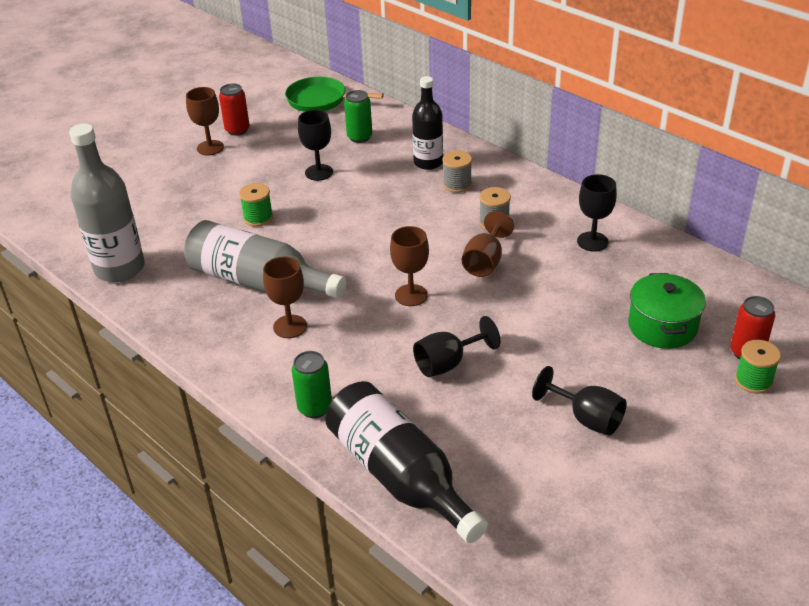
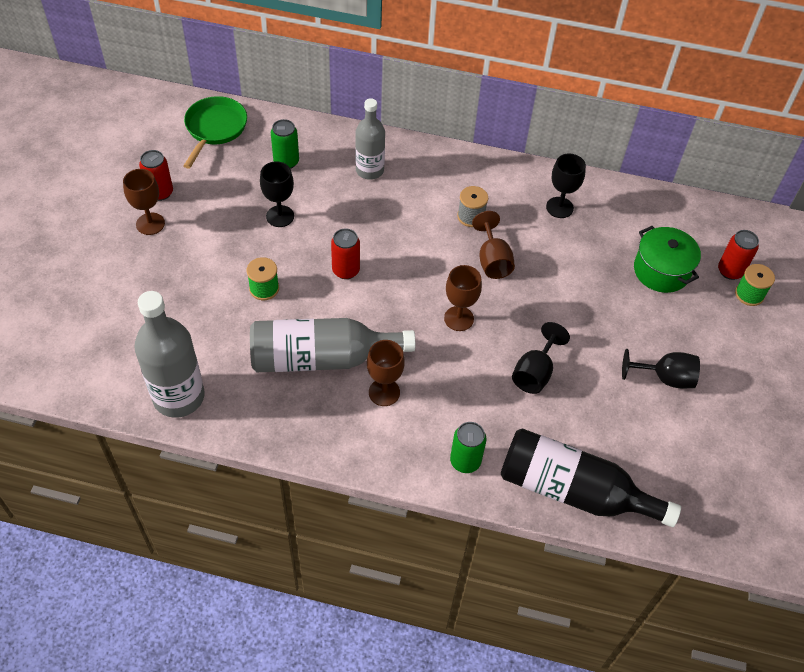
camera: 35 degrees left, 15 degrees up
green pan [285,77,384,112] -> green pan turned 120 degrees clockwise [183,96,247,169]
black bottle [412,76,443,170] -> grey bottle [355,98,385,180]
grey spool [443,151,472,193] -> none
none -> red can [331,228,360,279]

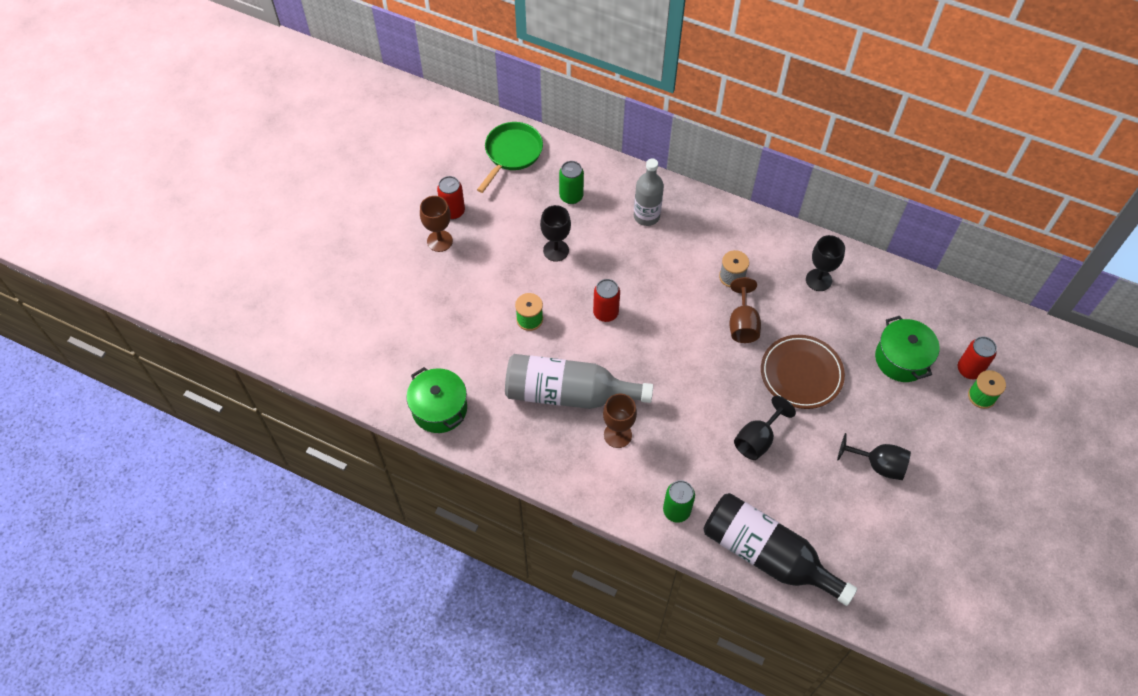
camera: 15 degrees right, 5 degrees up
grey bottle [134,291,205,418] -> green pot [406,367,467,433]
brown goblet [444,265,482,331] -> none
none -> brown plate [761,335,845,409]

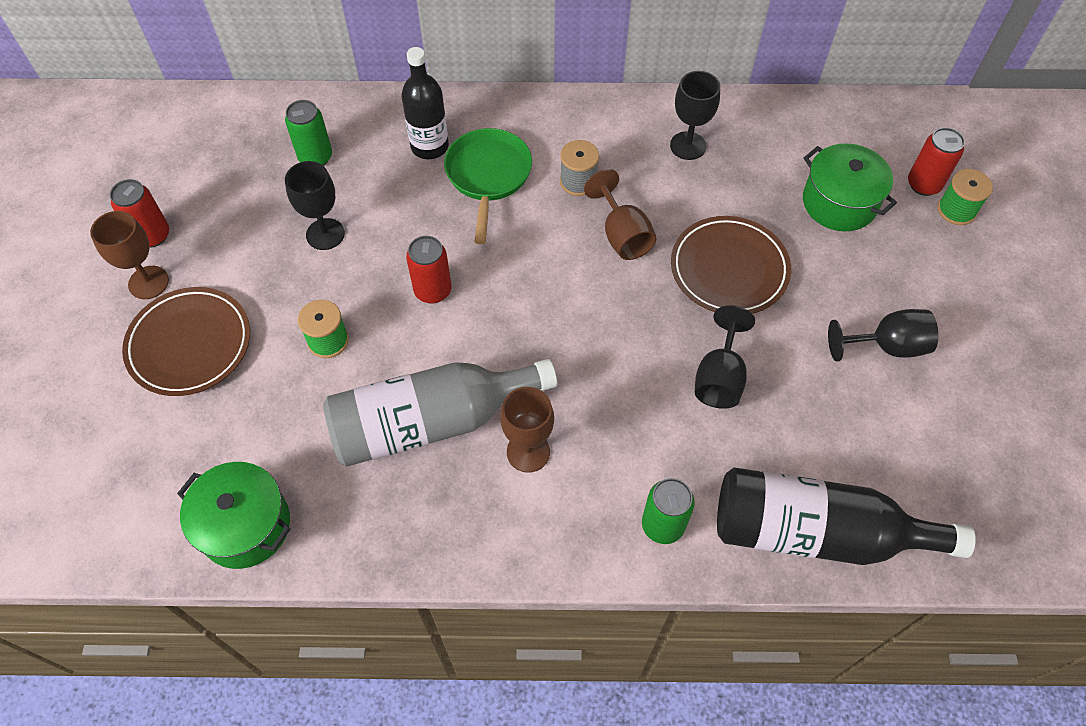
camera: 25 degrees left, 0 degrees up
green pan [477,122,543,193] -> green pan moved to [444,128,532,244]
grey bottle [634,158,664,226] -> black bottle [401,47,449,159]
none -> brown plate [122,287,250,396]

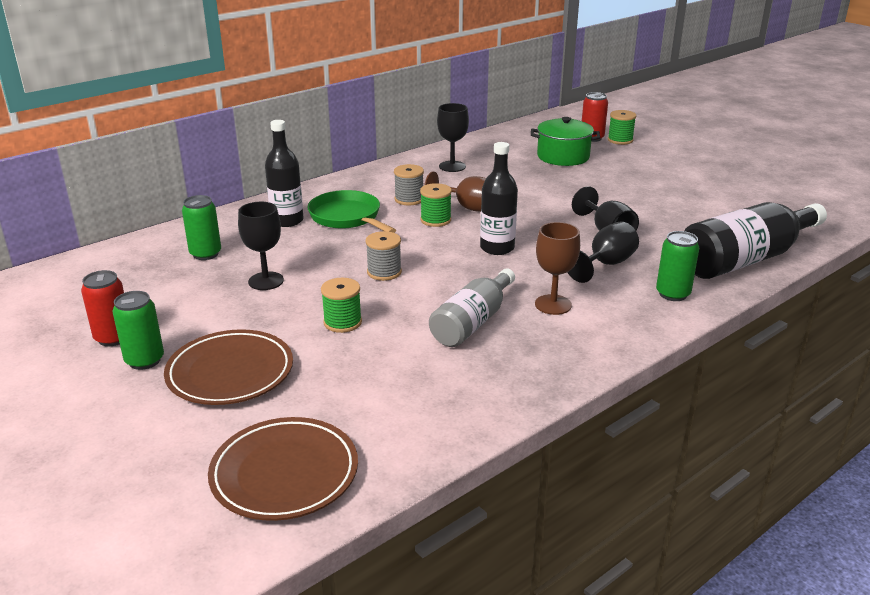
camera: 40 degrees left, 30 degrees down
brown goblet [90,211,169,299] -> green can [112,291,164,370]
green pot [177,462,291,569] -> none
grey bottle [323,359,557,467] -> grey bottle [429,268,515,347], size x0.65
red can [406,236,451,304] -> grey spool [366,231,402,281]
brown plate [671,216,791,314] -> brown plate moved to [208,417,358,521]
black goblet [828,309,938,362] -> black goblet moved to [567,221,639,283]
none -> green spool [420,183,452,227]
none -> black bottle [480,142,518,255]

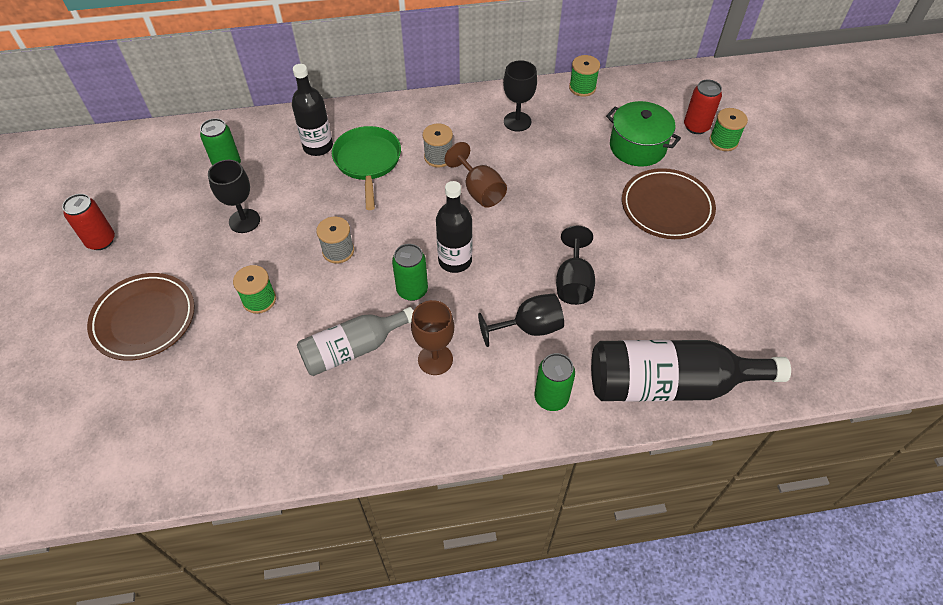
camera: 30 degrees right, 25 degrees up
green can [112,291,164,370] -> green can moved to [392,244,428,301]
brown plate [208,417,358,521] -> brown plate moved to [622,168,716,239]
green spool [420,183,452,227] -> green spool moved to [569,55,600,97]

